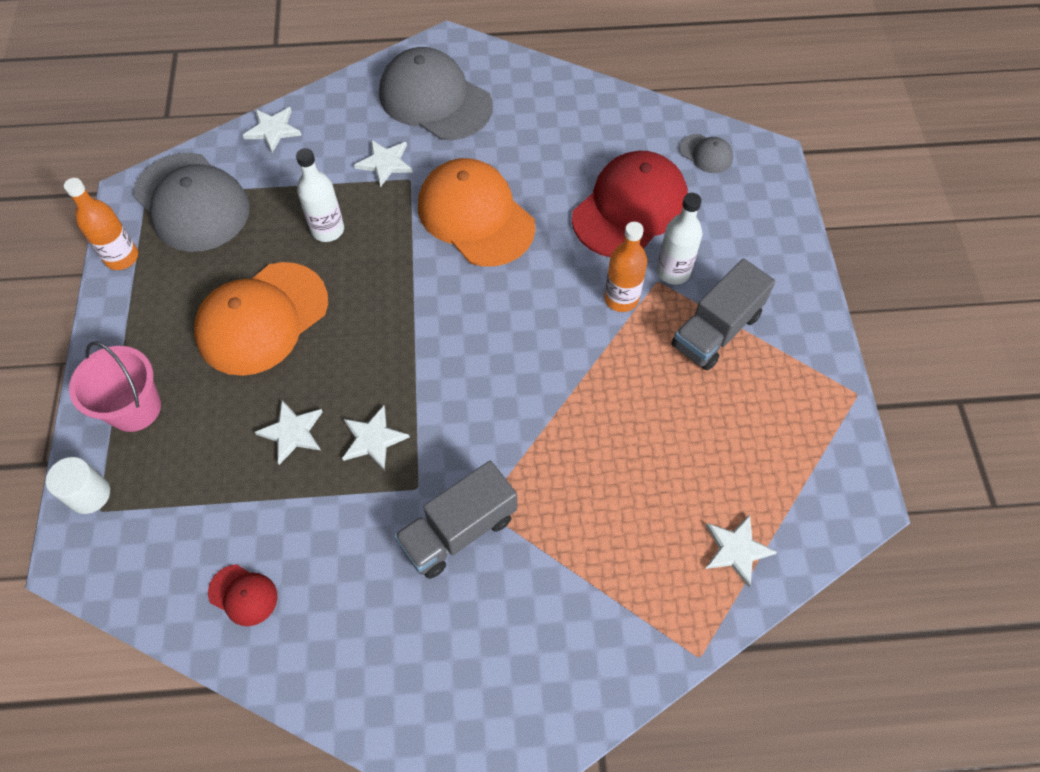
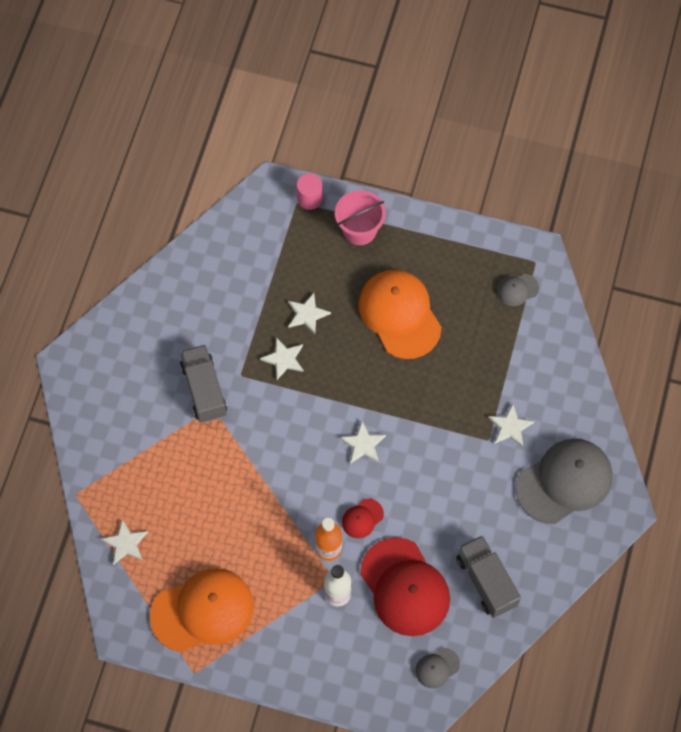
camera: 110 degrees right, 5 degrees up
white cylinder [46,457,110,514] -> pink cylinder [296,173,323,210]
orange bottle [64,178,138,270] -> none
grey cap [133,153,250,252] -> grey cap [497,274,539,306], size x0.44
red cap [208,564,277,626] -> red cap moved to [342,499,384,538]
white star [243,107,301,153] -> white star moved to [340,421,386,464]
white bottle [296,148,344,242] -> none
orange cap [418,158,535,266] -> orange cap moved to [150,568,254,652]
grey truck [672,258,775,371] -> grey truck moved to [456,535,521,618]

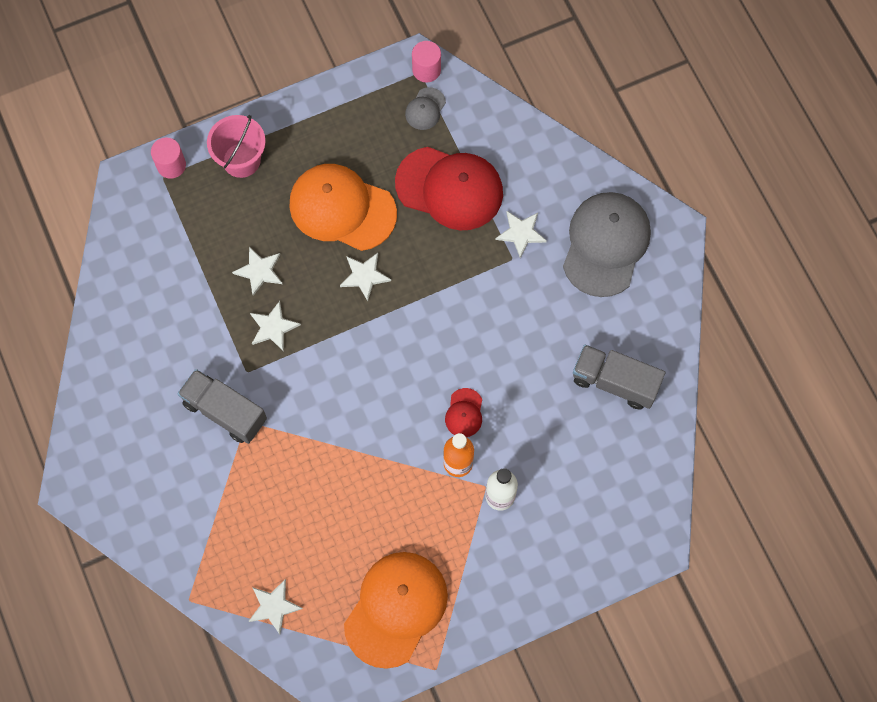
camera: 40 degrees left, 5 degrees up
white star [340,421,386,464] -> white star moved to [340,253,391,301]
red cap [360,537,450,636] -> red cap moved to [395,147,503,230]
grey cap [415,648,460,688] -> none
none -> pink cylinder [412,41,441,83]

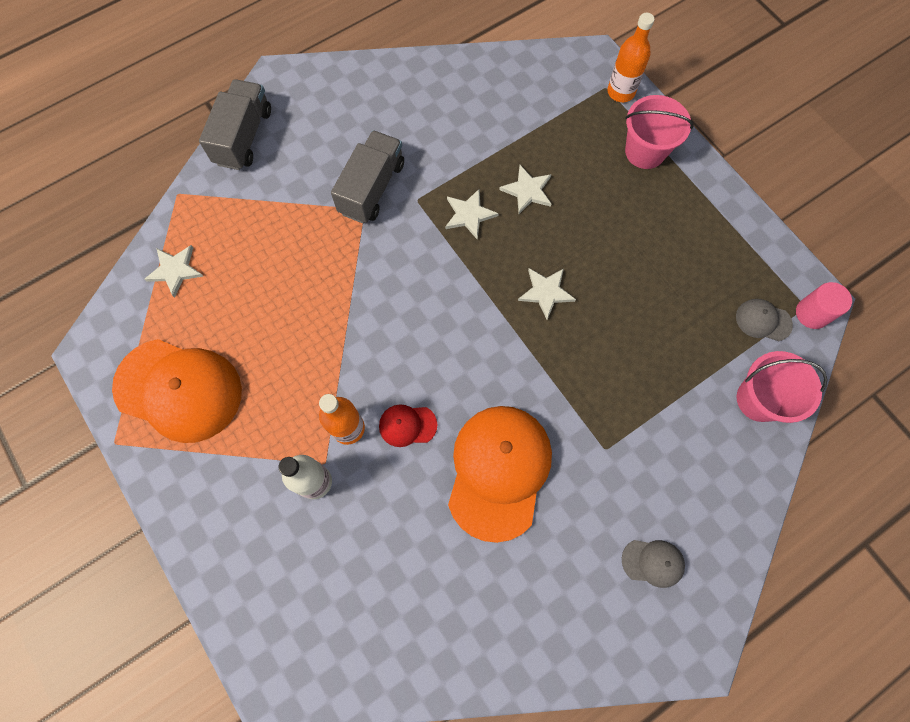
camera: 80 degrees right, 0 degrees up
pink cylinder [151,137,186,179] -> orange bottle [607,13,654,102]
orange cap [289,164,397,251] -> orange cap moved to [448,406,552,543]
red cap [395,147,503,230] -> none
white star [496,211,547,258] -> none
grey cap [563,192,651,297] -> grey cap [622,540,685,588], size x0.44
grey truck [573,345,665,410] -> grey truck moved to [199,79,271,170]
none -> pink bucket [737,351,828,423]

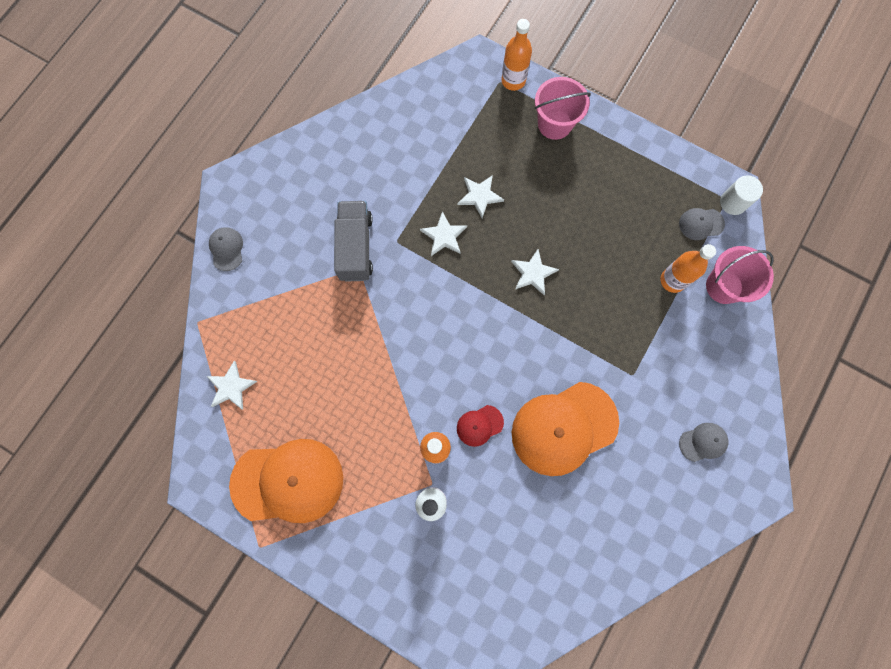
camera: 25 degrees left, 5 degrees up
grey truck [199,79,271,170] -> grey cap [209,227,243,271]
orange cap [448,406,552,543] -> orange cap turned 105 degrees counterclockwise [512,382,619,476]
pink cylinder [796,282,852,329] -> white cylinder [720,175,763,215]
none -> orange bottle [661,244,716,293]

